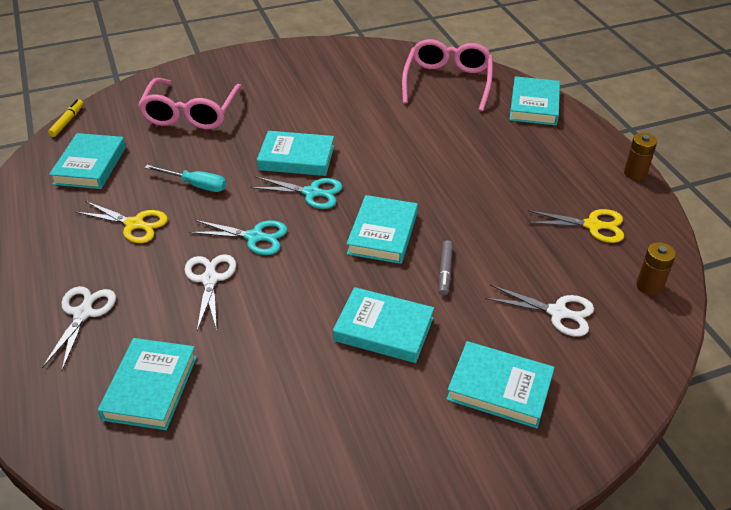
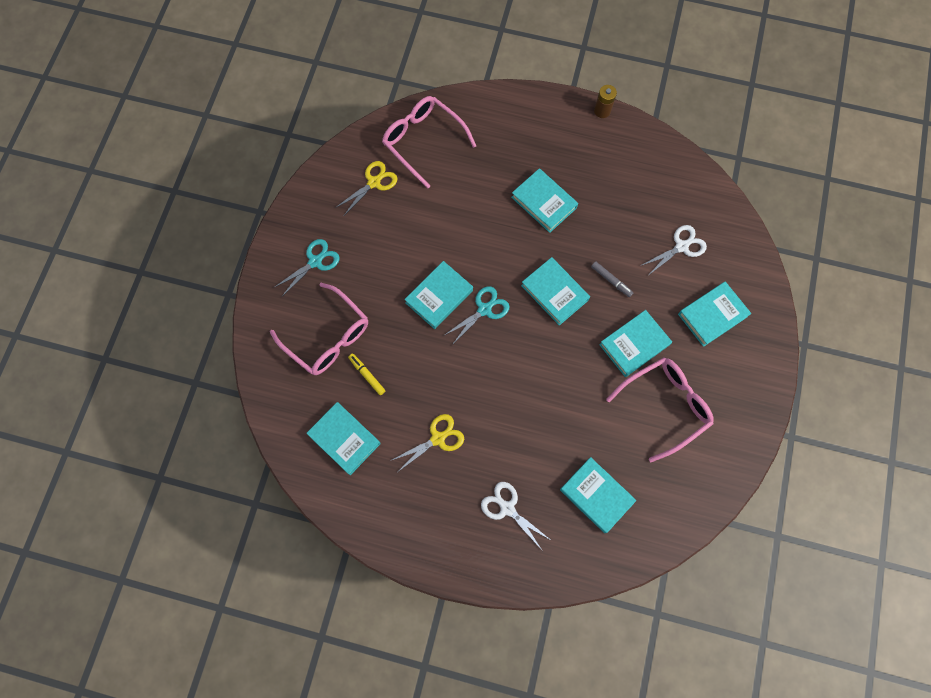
camera: 55 degrees left, 30 degrees up
yellow marker [48,99,84,137] -> yellow marker moved to [348,354,385,395]
turquoise screwdriver [144,165,226,192] -> none
white scissors [184,254,236,331] -> none
turquoise scissors [189,220,287,255] -> turquoise scissors moved to [273,239,340,296]
turquoise book [509,76,560,126] -> turquoise book moved to [511,168,578,233]
yellow scissors [527,209,624,243] -> yellow scissors moved to [335,161,397,215]
brown battery [636,242,676,296] -> none
none -> pink glasses [606,357,714,462]

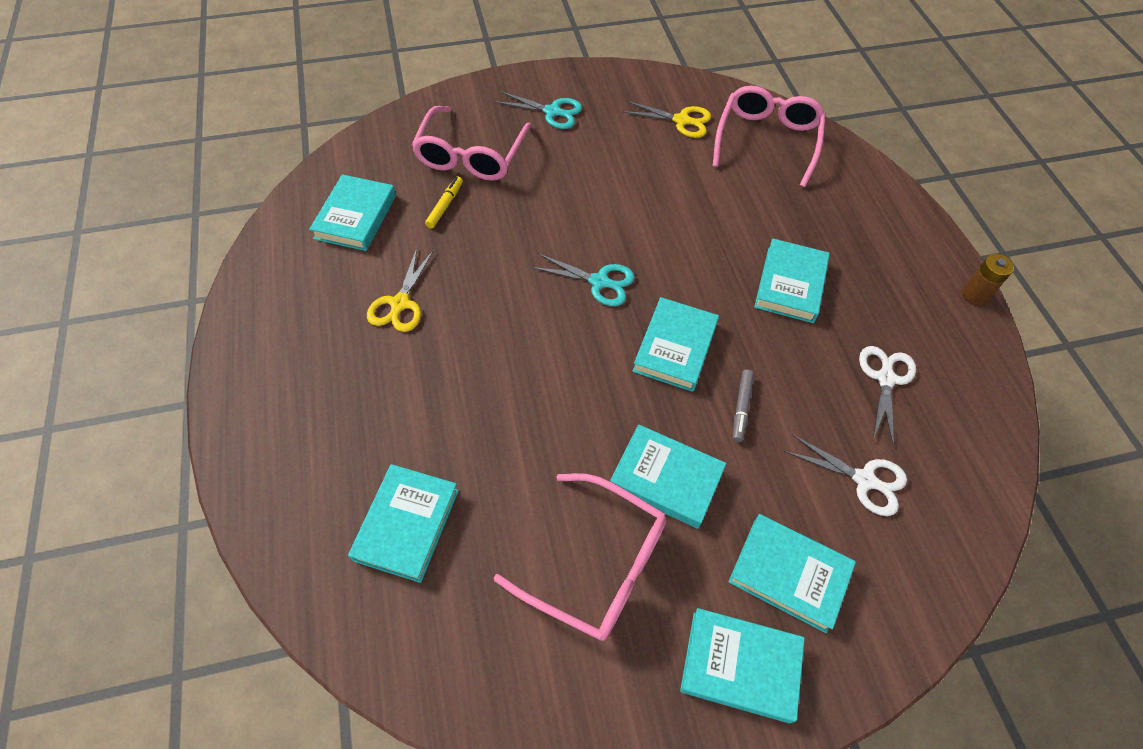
camera: 60 degrees right, 15 degrees down
yellow scissors [390,414,464,472] -> yellow scissors turned 75 degrees clockwise [367,248,434,332]
turquoise book [404,261,473,329] -> turquoise book moved to [680,608,805,724]
white scissors [481,482,552,550] -> white scissors moved to [859,346,916,447]

